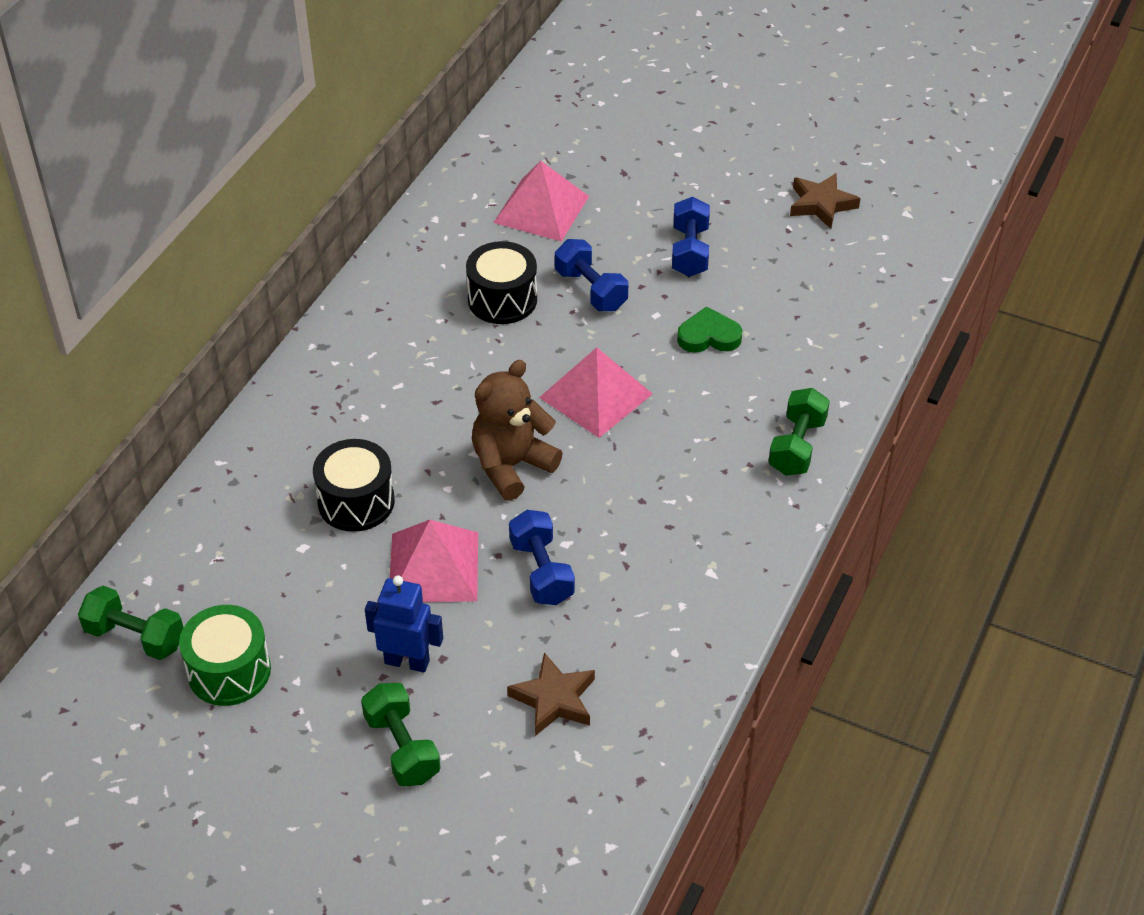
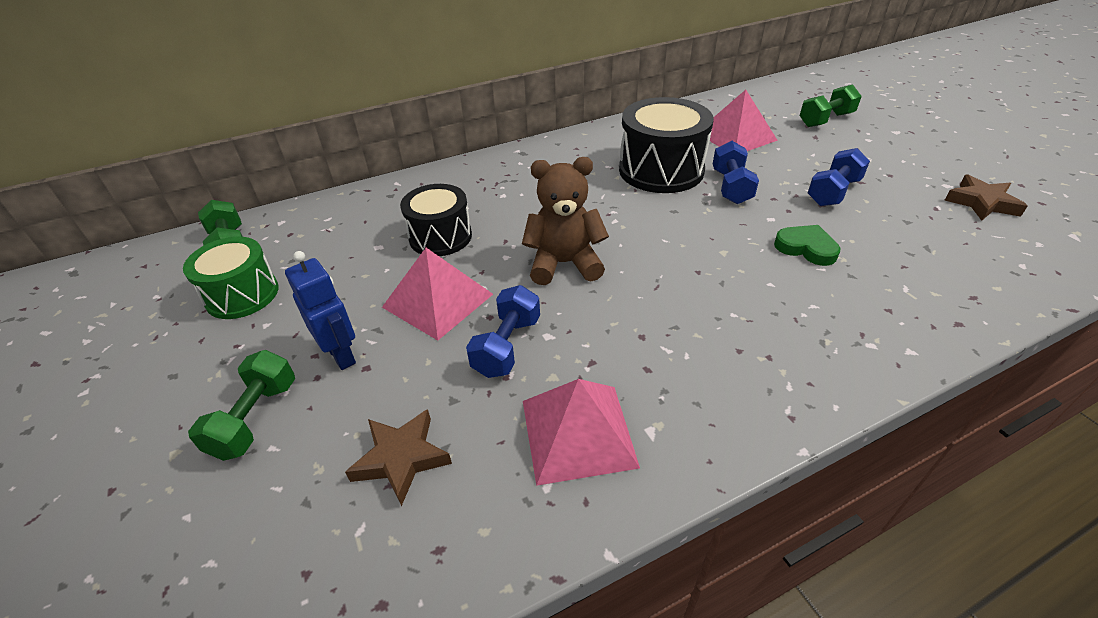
camera: 40 degrees right, 5 degrees down
black drum [466,241,537,324] -> black drum [619,97,714,193], size x1.53
pink pyramid [539,347,653,438] -> pink pyramid moved to [523,379,640,486]
green dumbbell [768,388,830,476] -> green dumbbell moved to [800,85,862,127]

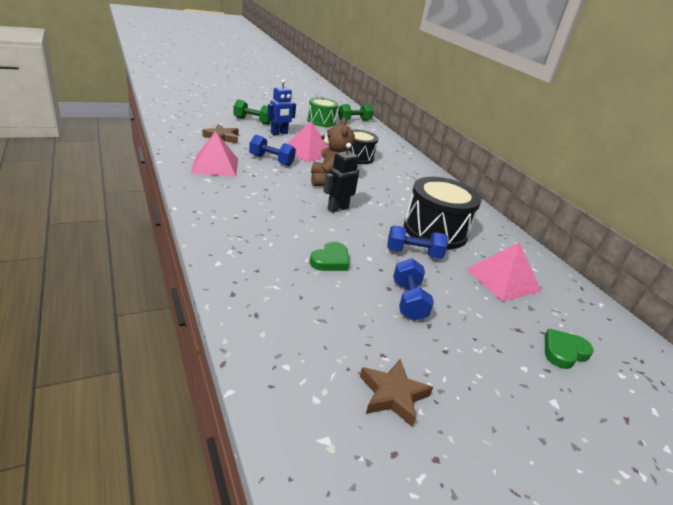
camera: 85 degrees right, 10 degrees down
green dumbbell [800,85,862,127] -> green heart [545,329,594,369]
blue dumbbell [808,148,870,206] -> blue dumbbell turned 45 degrees clockwise [393,258,434,321]
none -> black robot [323,143,359,213]

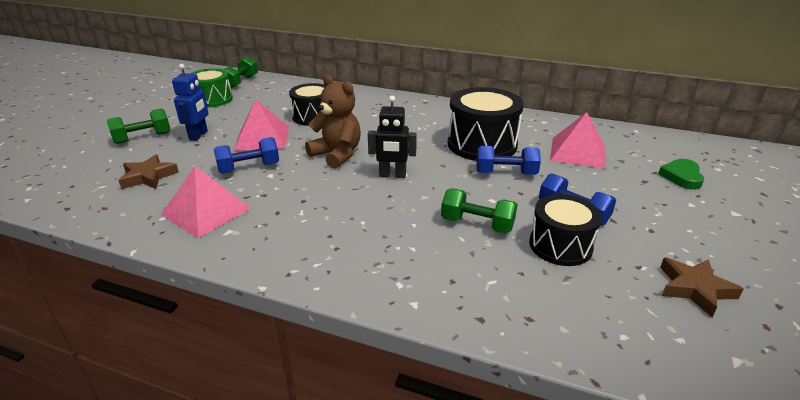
camera: 40 degrees left, 0 degrees up
green heart [310,242,349,271] -> green dumbbell [441,189,517,234]
black robot [323,143,359,213] -> black robot turned 90 degrees counterclockwise [368,96,417,178]
blue dumbbell [387,225,448,259] -> blue dumbbell turned 45 degrees clockwise [477,146,541,175]
none -> black drum [529,194,602,266]

